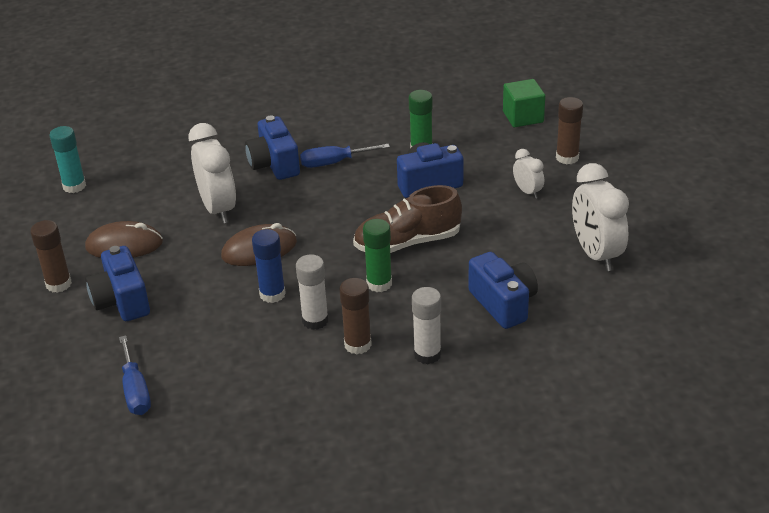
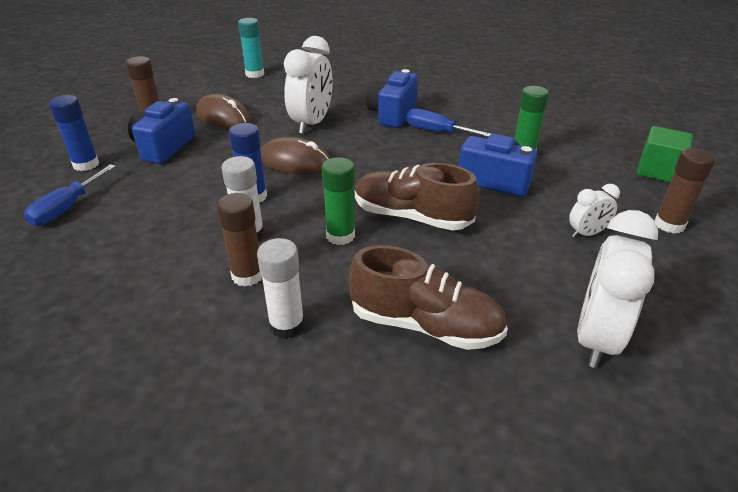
camera: 40 degrees right, 0 degrees up
blue camera [468,252,538,329] -> brown shoe [349,245,508,350]
white clock [513,149,544,198] -> white clock turned 60 degrees clockwise [569,184,620,238]
none -> blue glue stick [49,95,99,171]

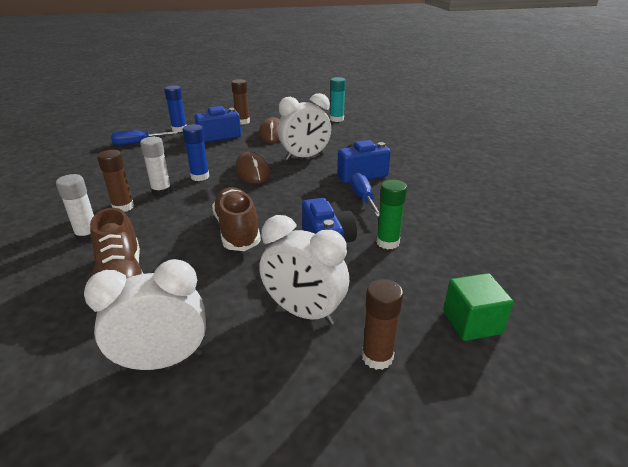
camera: 50 degrees right, 5 degrees down
green glue stick [322,157,355,245] -> none
white clock [569,184,620,238] -> white clock [259,215,349,325], size x1.95

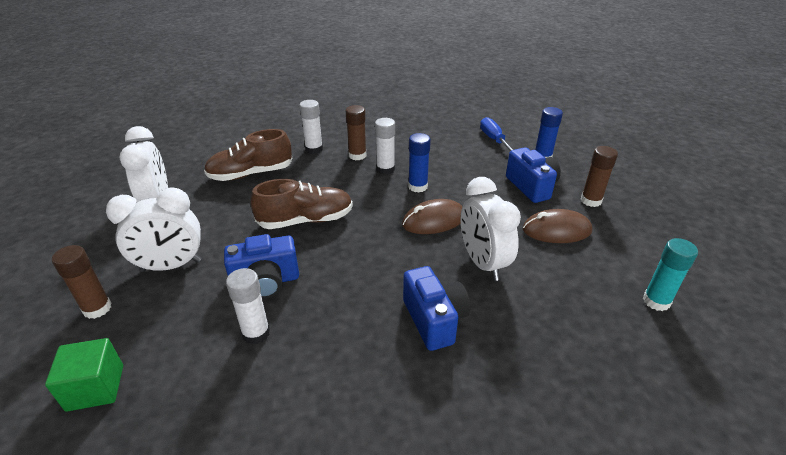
camera: 90 degrees right, 5 degrees up
white clock [259,215,349,325] -> white clock turned 135 degrees counterclockwise [106,188,201,272]
blue screwdriver [350,172,380,217] -> none
green glue stick [376,179,407,249] -> white glue stick [226,268,270,345]

